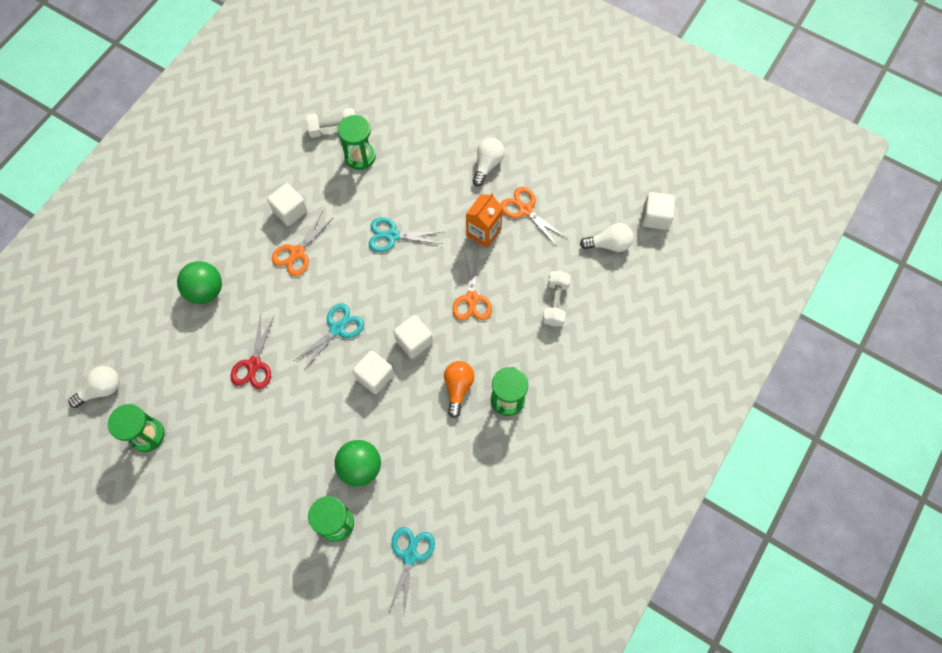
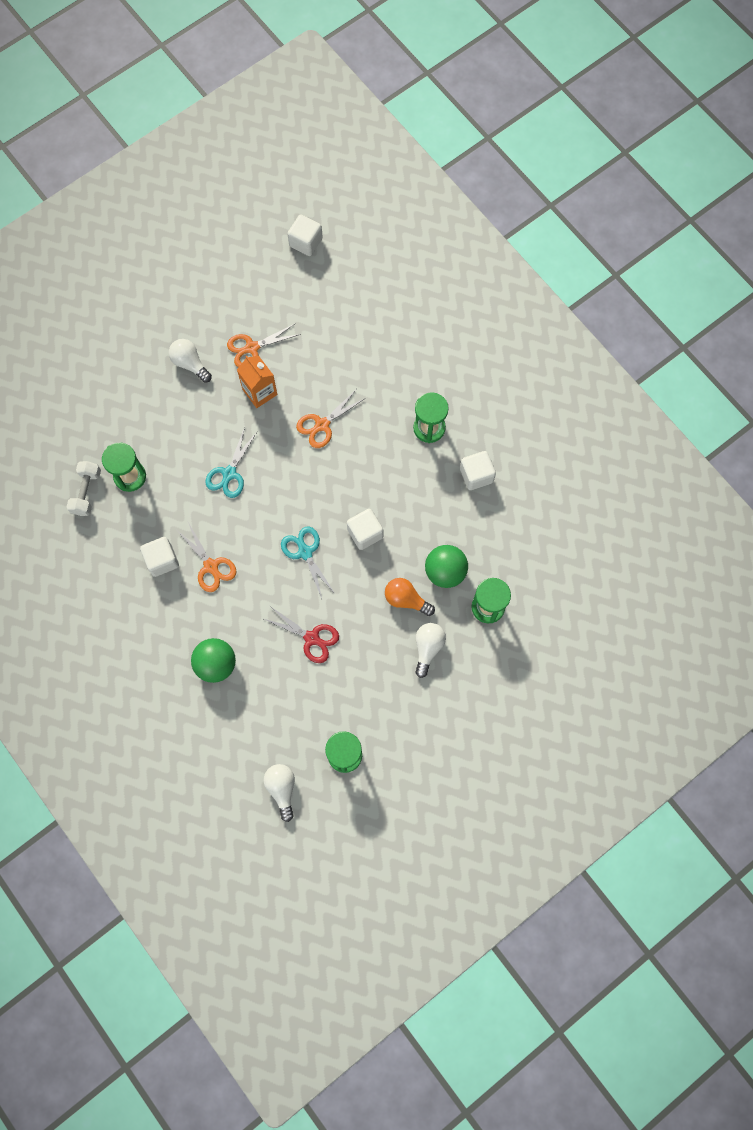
camera: 70 degrees left, 5 degrees up
turquoise scissors [388,527,435,613] -> none
white cube [393,315,433,358] -> white cube moved to [460,451,496,490]
orange light bulb [444,361,475,418] -> orange light bulb moved to [385,578,435,616]
orange scissors [452,251,492,321] -> orange scissors turned 120 degrees clockwise [296,390,366,448]
white dumbbell [542,271,571,326] -> none
white light bulb [580,223,634,252] -> white light bulb moved to [415,623,446,678]

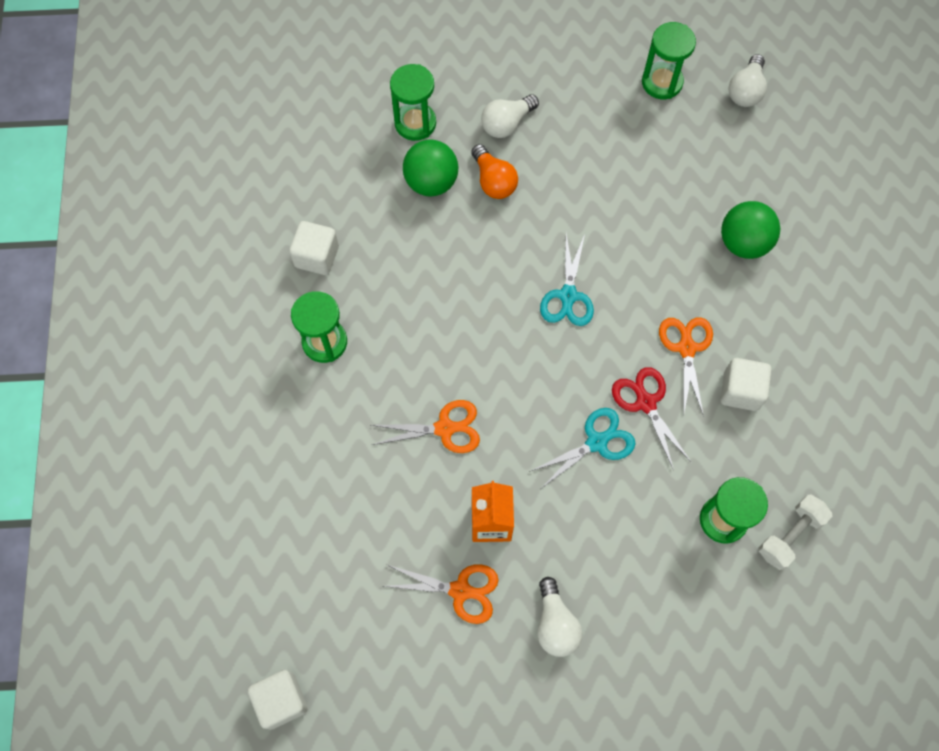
camera: 145 degrees left, 5 degrees down
red scissors [264,606,339,663] -> red scissors moved to [612,367,692,471]
white cube [347,509,384,550] -> none

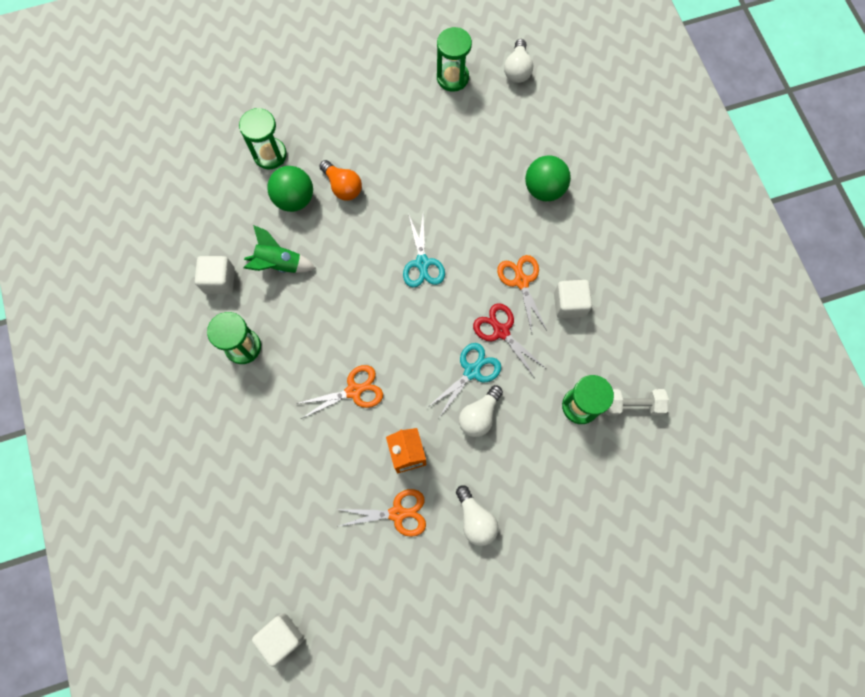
camera: 15 degrees left, 5 degrees up
white light bulb [481,94,539,138] -> white light bulb moved to [459,385,503,437]
white dumbbell [759,495,832,570] -> white dumbbell turned 60 degrees clockwise [605,389,669,416]
none -> green rocket [244,225,316,273]

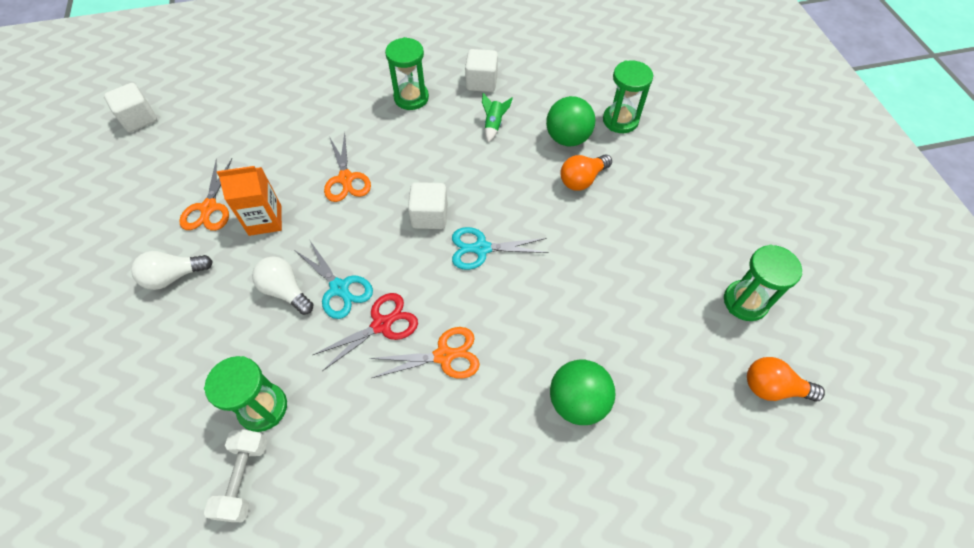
camera: 95 degrees right, 15 degrees down
green rocket [244,225,316,273] -> green rocket [482,93,513,142], size x0.65
white light bulb [504,39,533,83] -> orange light bulb [747,357,825,402]
white cube [554,280,592,319] -> white cube moved to [408,182,448,229]

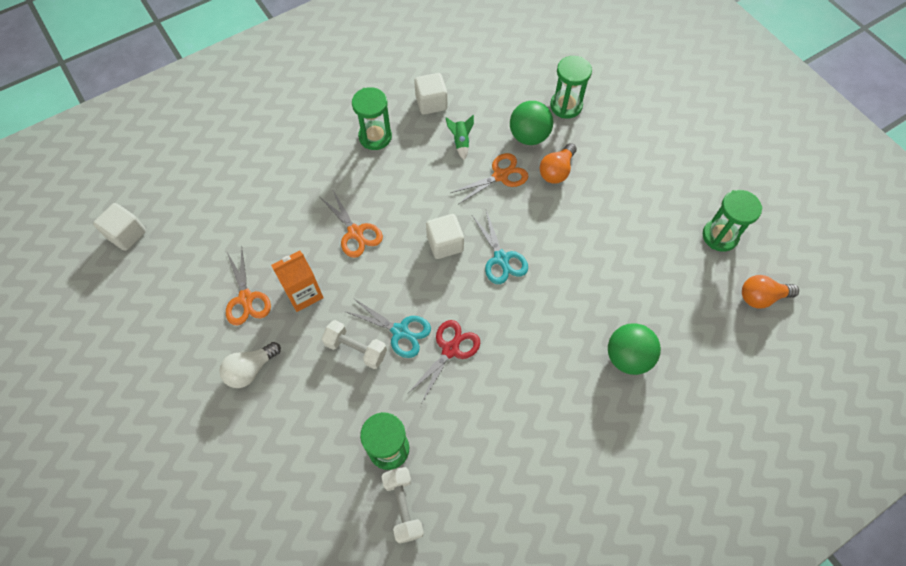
camera: 20 degrees left, 5 degrees up
white light bulb [252,256,314,315] -> white dumbbell [322,320,387,369]
orange scissors [369,327,480,379] -> orange scissors moved to [450,153,529,204]
turquoise scissors [452,227,549,270] -> turquoise scissors turned 90 degrees counterclockwise [472,211,528,284]

